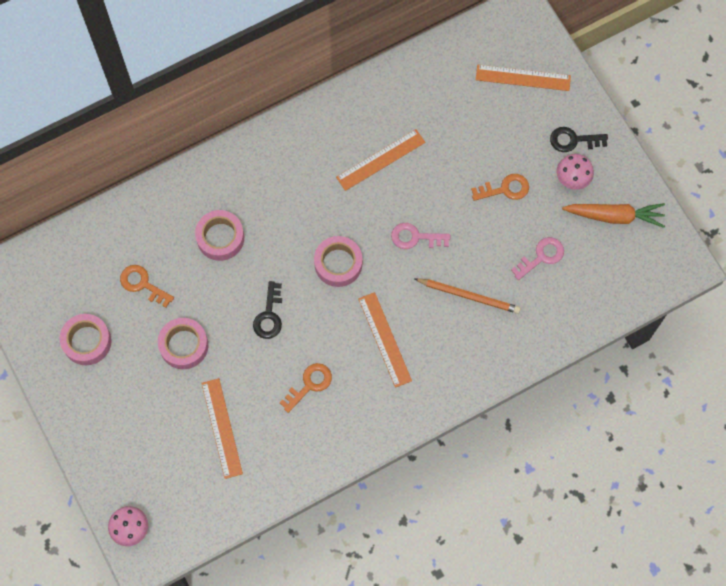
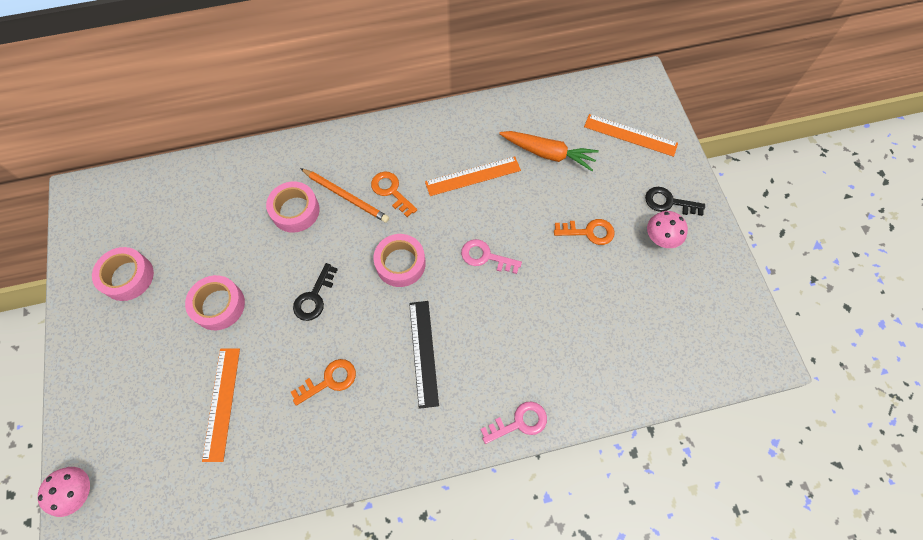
camera: 15 degrees right, 5 degrees down
orange key [120,265,174,307] -> orange key moved to [371,171,417,217]
orange ruler [358,292,412,388] -> black ruler [409,301,439,409]
orange pencil [414,278,521,314] -> orange pencil moved to [300,168,389,223]
pink key [511,237,564,280] -> pink key moved to [480,401,547,444]
orange carrot [562,203,665,228] -> orange carrot moved to [499,131,599,171]

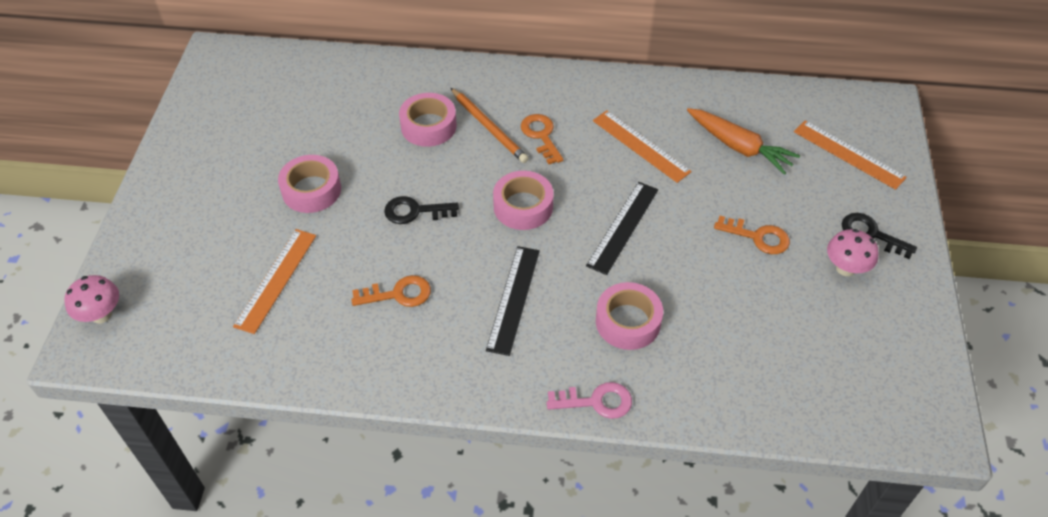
camera: 20 degrees right, 15 degrees down
pink tape [92,247,154,301] -> pink tape moved to [596,282,663,350]
black key [293,263,338,321] -> black key turned 45 degrees clockwise [384,196,459,224]
orange ruler [425,156,521,196] -> orange ruler turned 45 degrees clockwise [593,111,692,183]
pink key [461,239,522,274] -> black ruler [586,182,658,275]

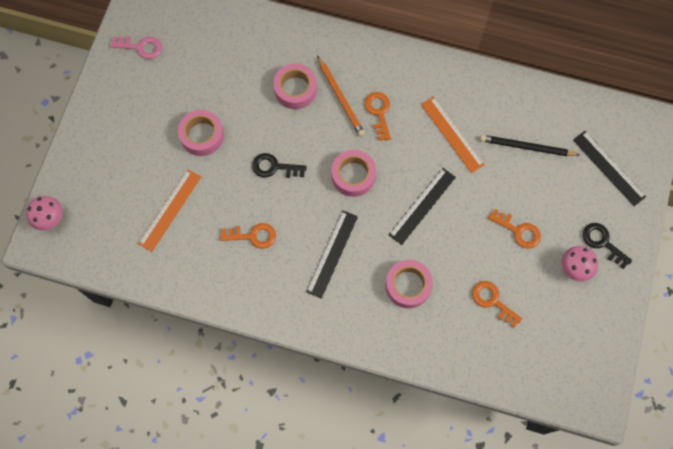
camera: 10 degrees right, 20 degrees up
pink key [547,382,632,419] -> pink key moved to [110,36,162,59]
orange carrot [687,108,800,175] -> black pencil [480,135,579,156]
orange ruler [794,120,907,190] -> black ruler [573,131,646,206]
none -> orange key [472,281,522,328]

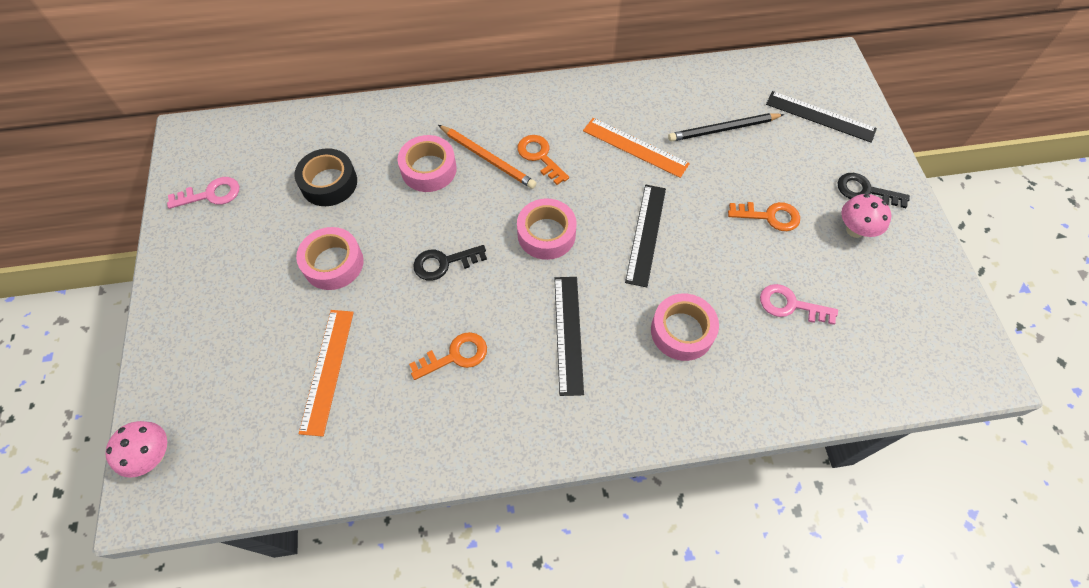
camera: 25 degrees left, 10 degrees down
orange key [472,281,522,328] -> pink key [760,284,838,325]
none -> black tape [294,148,357,206]

